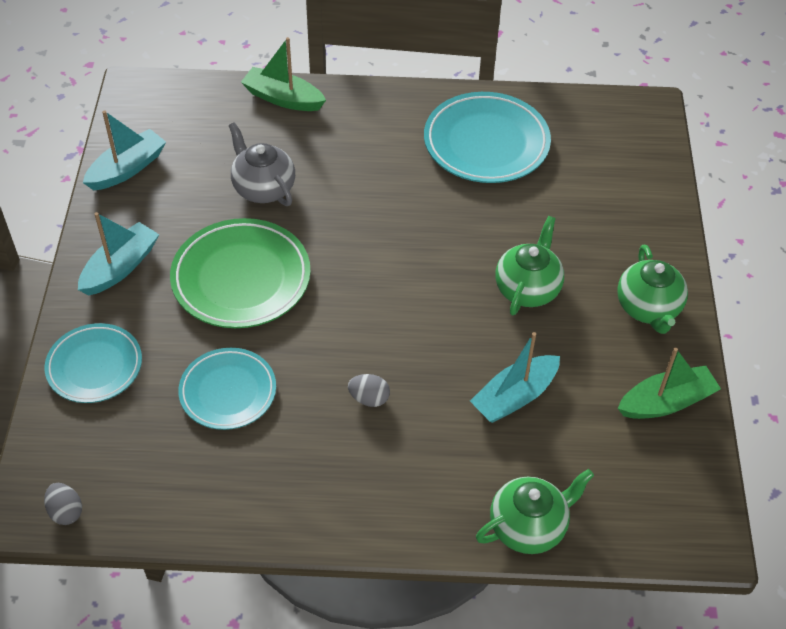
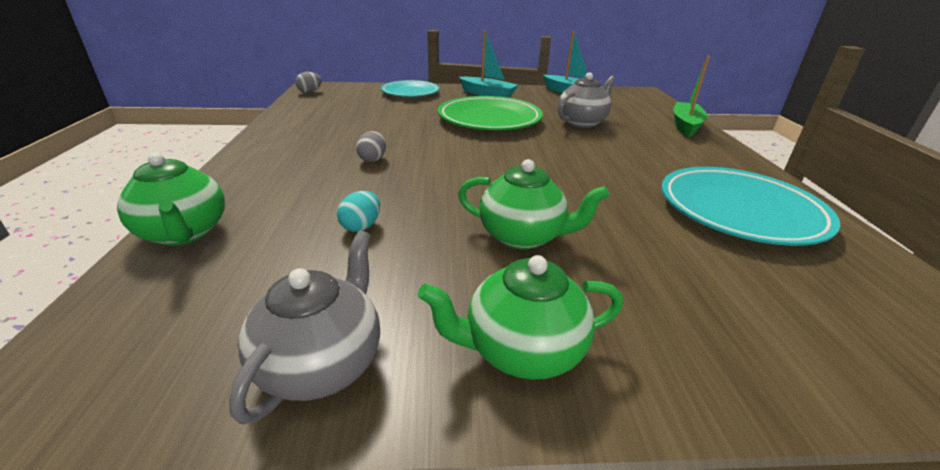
camera: 85 degrees right, 20 degrees down
turquoise plate [178,348,276,430] -> none
turquoise boat [470,332,560,423] -> turquoise egg [337,191,380,232]
green boat [618,348,721,419] -> grey teapot [229,231,380,425]

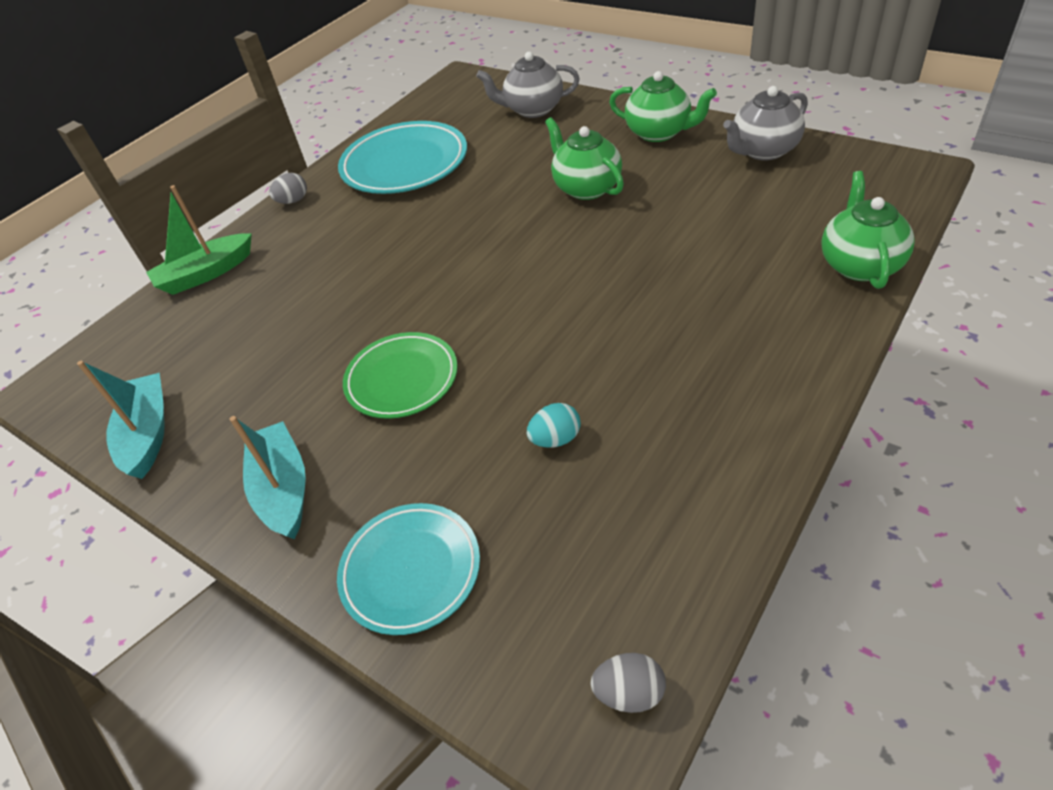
camera: 135 degrees left, 15 degrees up
turquoise egg [337,191,380,232] -> turquoise egg moved to [527,403,581,448]
grey egg [356,131,386,162] -> grey egg moved to [269,173,307,204]
green plate [438,96,543,130] -> green plate [343,332,458,419], size x0.65
grey teapot [558,72,616,128] -> grey teapot moved to [476,52,580,118]

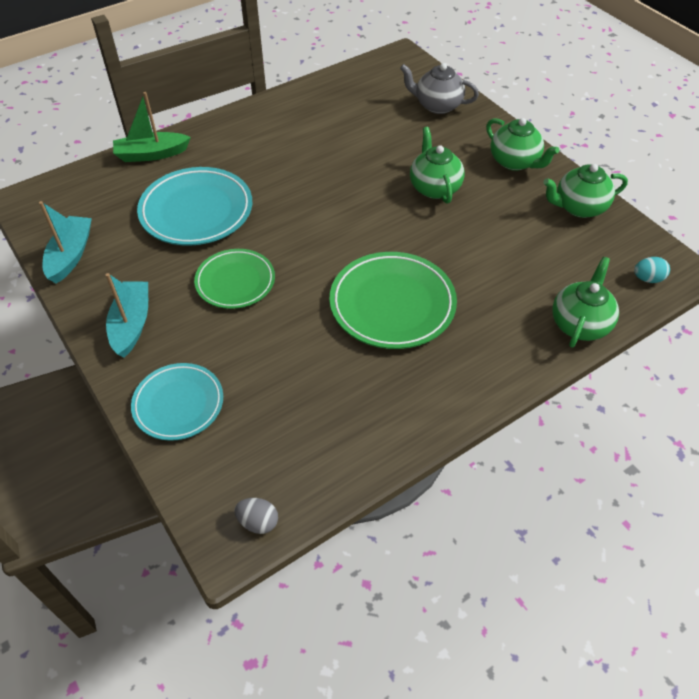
camera: 15 degrees right, 5 degrees up
grey egg [269,173,307,204] -> none
turquoise plate [338,121,467,194] -> turquoise plate moved to [137,167,252,246]
turquoise egg [527,403,581,448] -> turquoise egg moved to [634,257,670,283]
grey teapot [723,86,808,160] -> green teapot [543,164,628,218]
none -> green plate [330,252,457,349]

